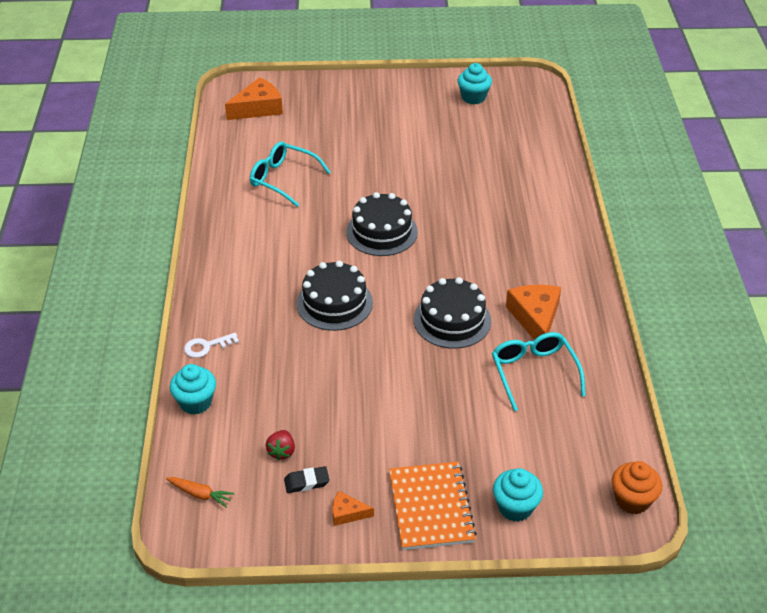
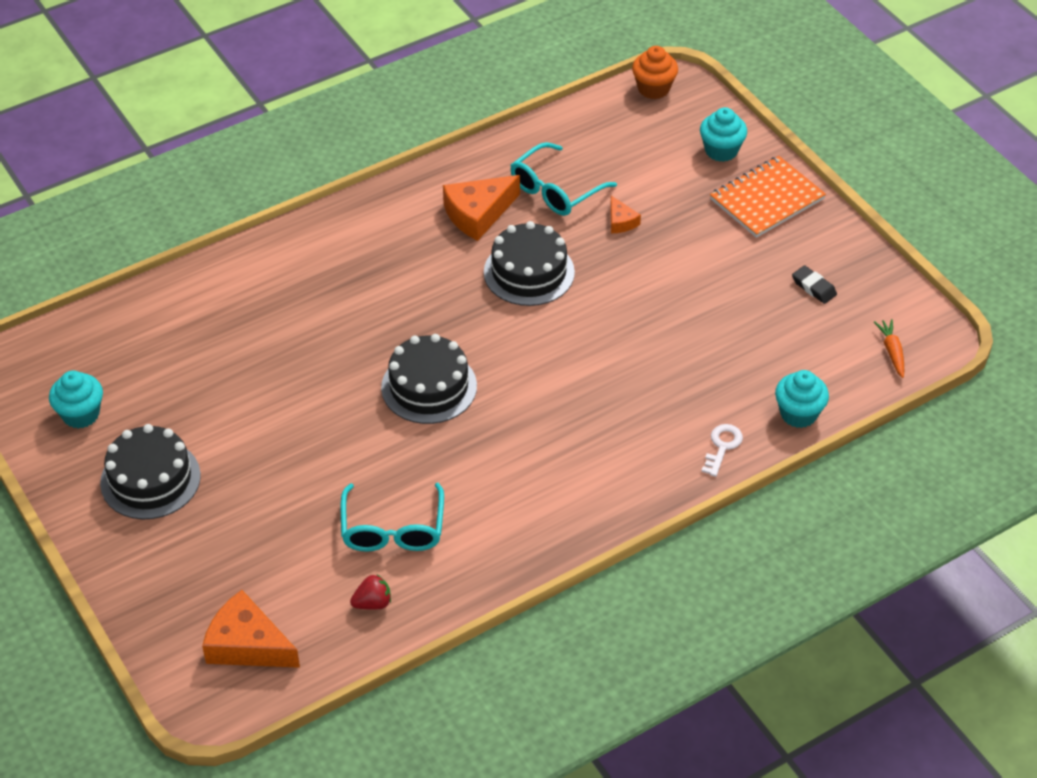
camera: 120 degrees left, 5 degrees up
white key [184,333,239,358] -> white key turned 105 degrees counterclockwise [701,424,743,477]
red strawberry [266,430,295,460] -> red strawberry moved to [350,574,391,610]
black cake [297,261,373,331] -> black cake moved to [100,424,201,519]
orange cheese [333,491,374,526] -> orange cheese moved to [610,196,641,233]

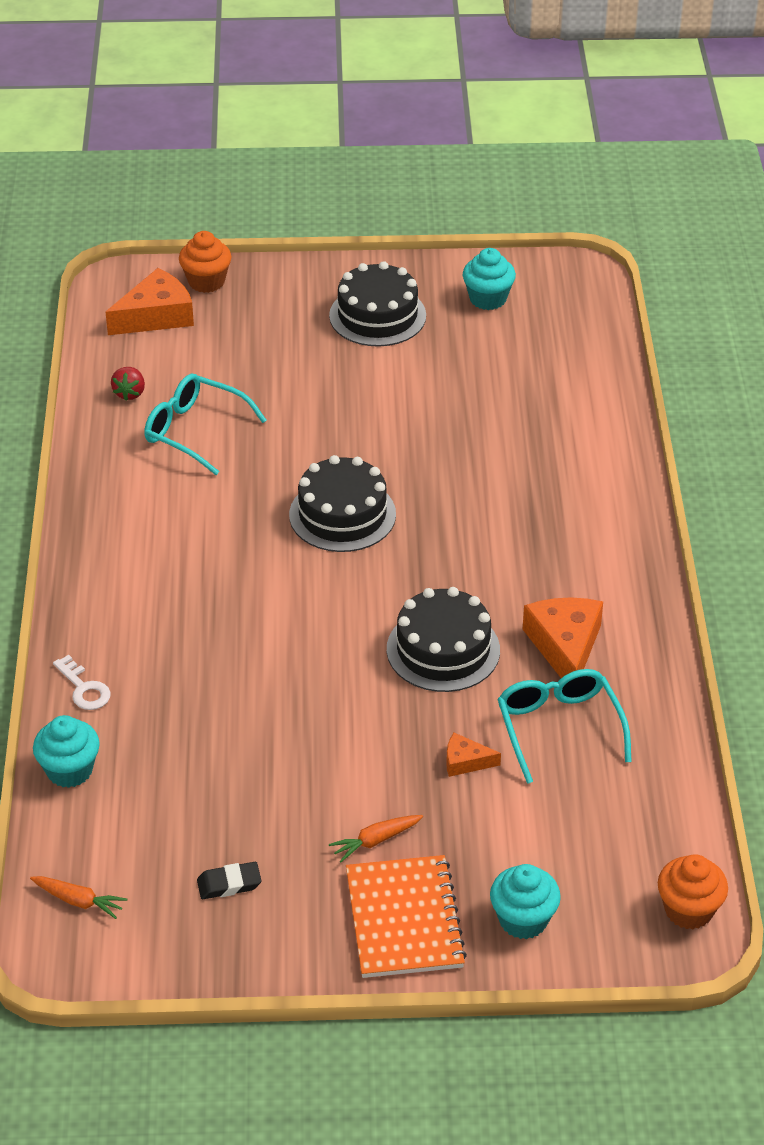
camera: 120 degrees right, 5 degrees down
none -> orange cupcake [179,231,232,293]
none -> orange carrot [329,815,423,862]

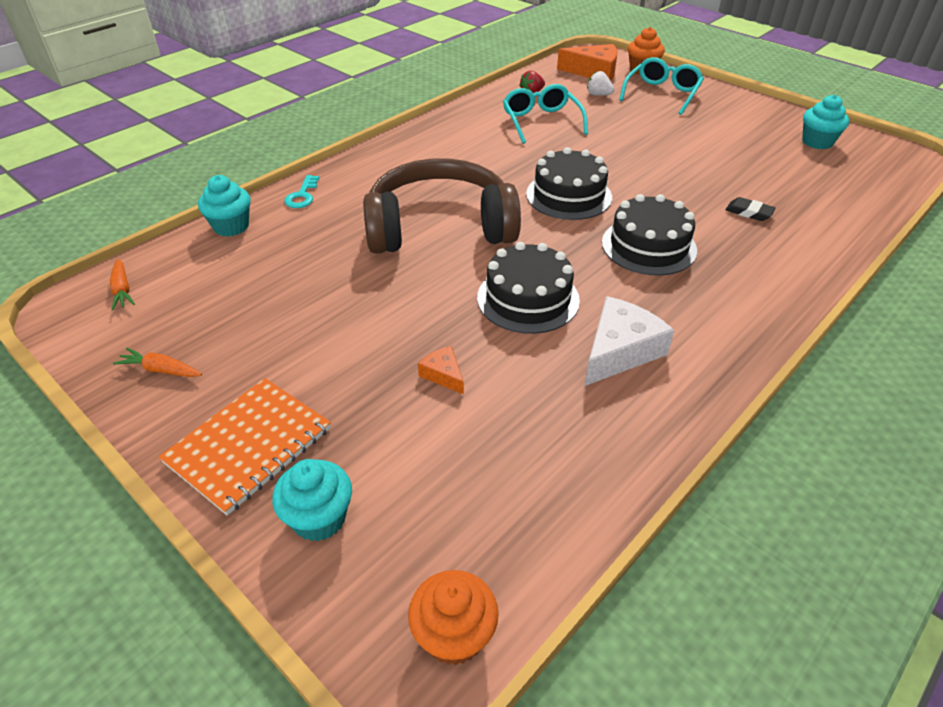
camera: 45 degrees right, 0 degrees up
white key [53,655,111,710] -> turquoise key [284,175,320,208]
black eraser [197,862,261,899] -> black eraser moved to [725,197,776,221]
black cake [329,261,426,347] -> black cake moved to [602,194,697,276]
orange carrot [329,815,423,862] -> orange carrot moved to [113,348,202,377]
turquoise glasses [497,669,632,784] -> turquoise glasses moved to [619,57,704,115]
orange cheese [523,597,603,678] -> white cheese [584,296,675,386]
none -> brown headphones [363,158,521,254]
none -> white strawberry [587,71,614,96]

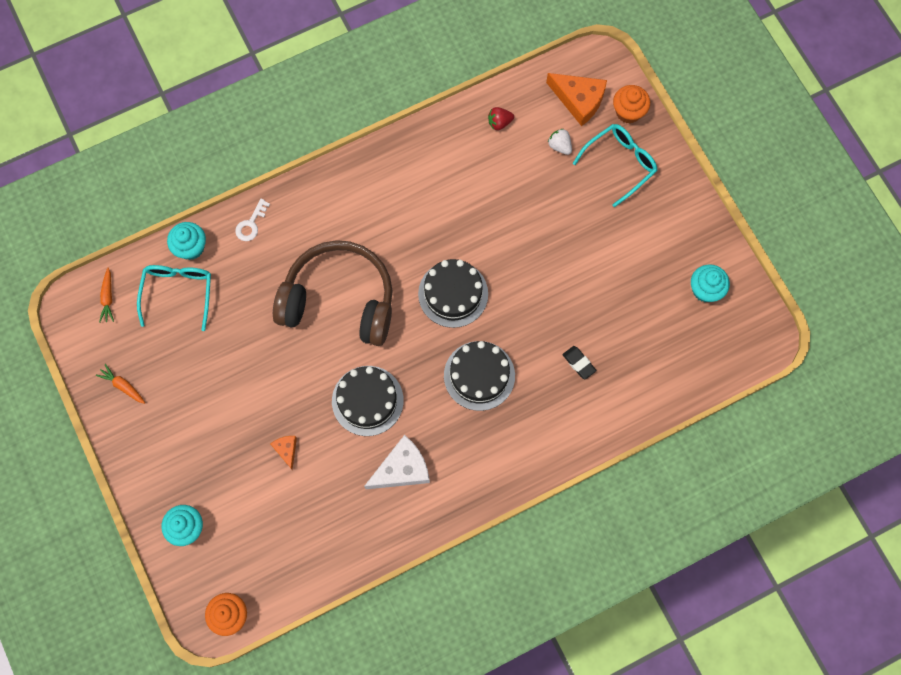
camera: 20 degrees right, 30 degrees up
orange notebook [159,378,331,515] -> none
turquoise key [284,175,320,208] -> white key [235,199,270,241]
turquoise glasses [503,84,588,144] -> turquoise glasses moved to [137,265,211,331]

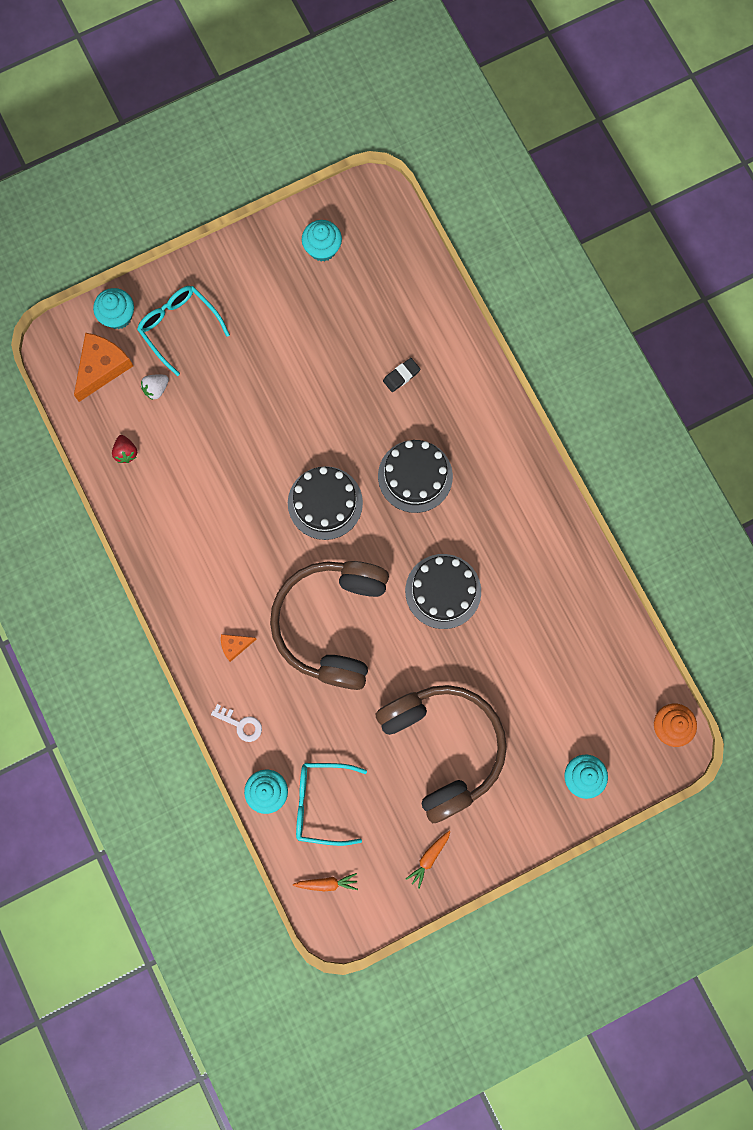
camera: 90 degrees left, 5 degrees up
orange cheese [270,436,297,470] -> orange cheese moved to [221,634,257,662]
white cheese [364,435,430,489] -> none
orange cupcake [613,85,650,123] -> turquoise cupcake [93,288,134,329]
none -> brown headphones [375,685,507,823]

